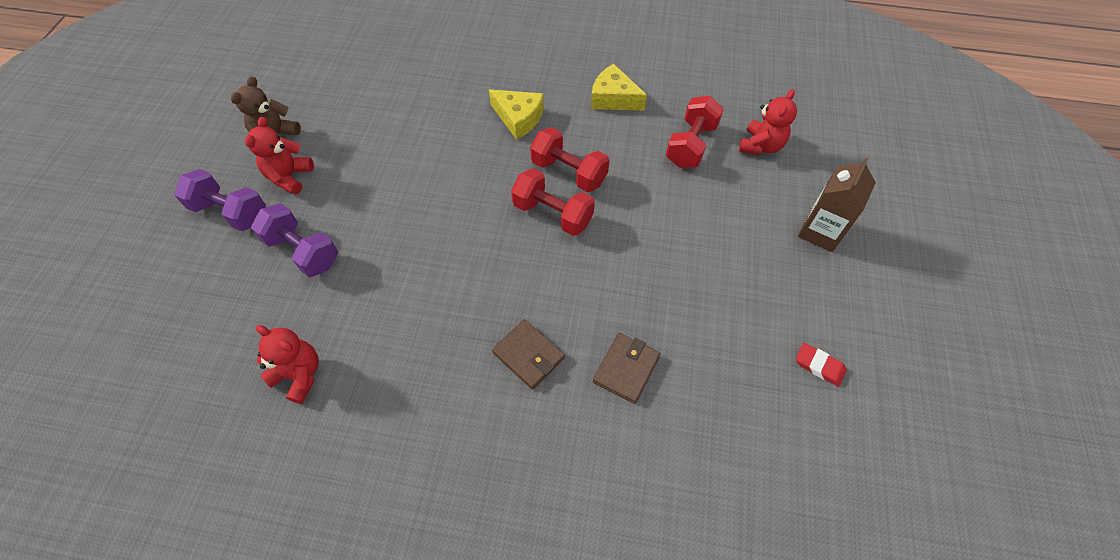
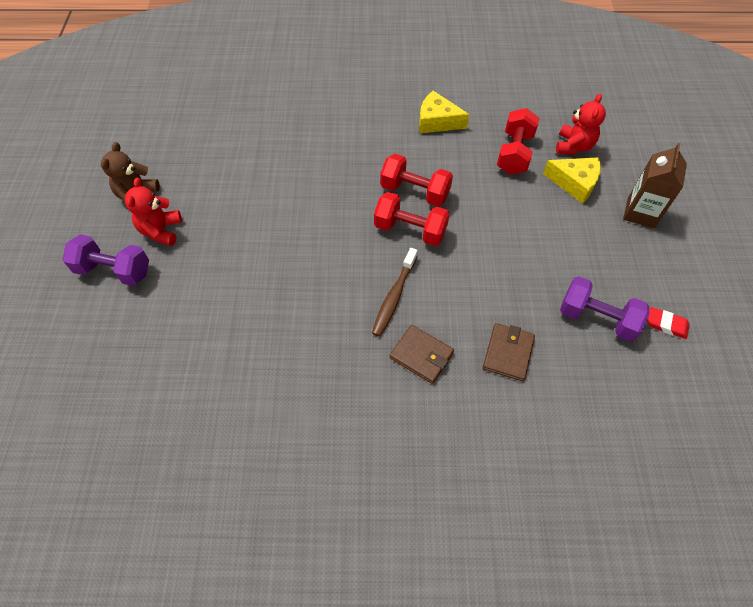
camera: 10 degrees left, 0 degrees up
purple dumbbell [251,203,338,277] -> purple dumbbell moved to [560,276,649,341]
red teddy bear [256,325,319,404] -> none
yellow cheese [489,89,544,140] -> yellow cheese moved to [543,157,601,204]
none -> brown toothbrush [372,248,418,337]

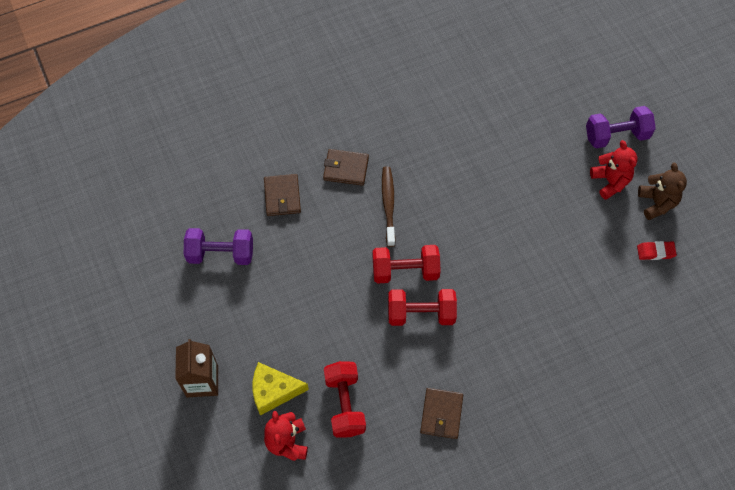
camera: 155 degrees right, 5 degrees up
yellow cheese [419,91,469,133] -> brown wallet [420,388,463,439]
red eraser [647,307,690,339] -> red eraser moved to [637,241,677,260]

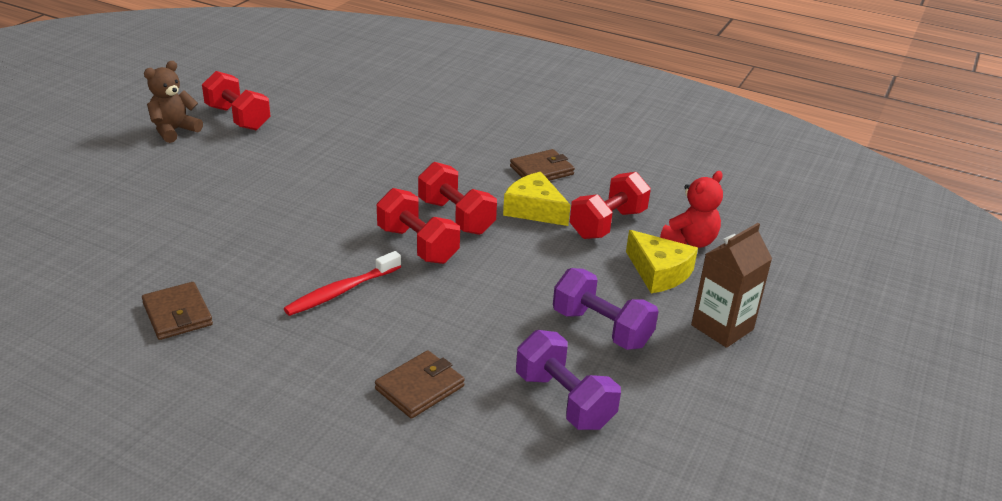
camera: 130 degrees left, 30 degrees down
brown wallet [323,149,369,186] -> brown wallet moved to [142,282,213,340]
brown toothbrush [382,166,396,247] -> red toothbrush [284,251,401,316]
purple dumbbell [586,106,656,148] -> purple dumbbell moved to [553,268,659,350]
red teddy bear [590,140,637,200] -> none
red eraser [637,241,677,260] -> red dumbbell [202,71,270,131]
none -> yellow cheese [503,172,570,226]

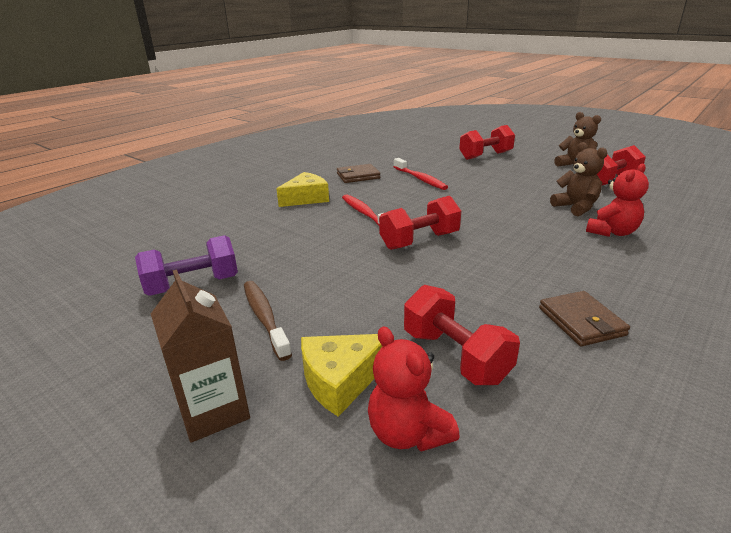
camera: 105 degrees right, 5 degrees down
brown wallet [375,350,465,419] -> none
red dumbbell [418,162,497,235] -> red dumbbell moved to [459,125,515,160]
yellow cheese [503,172,570,226] -> yellow cheese moved to [277,172,329,207]
purple dumbbell [553,268,659,350] -> brown toothbrush [244,281,292,361]
none -> red toothbrush [394,158,448,190]
none -> brown teddy bear [550,142,607,216]
none -> red teddy bear [586,163,649,237]

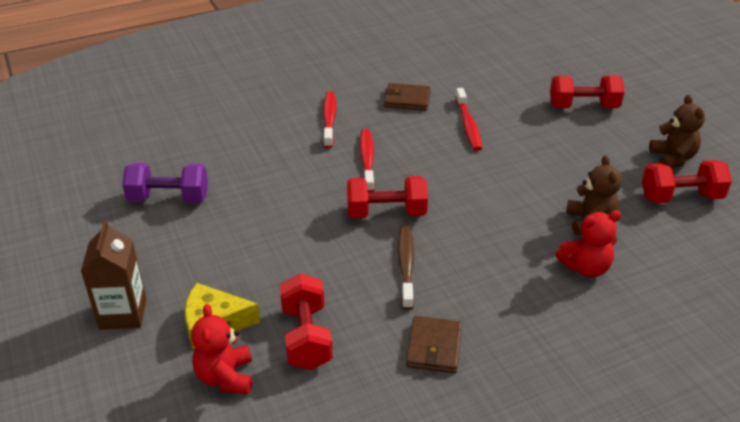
camera: 25 degrees right, 10 degrees up
brown toothbrush [244,281,292,361] -> brown toothbrush moved to [398,225,414,310]
yellow cheese [277,172,329,207] -> red toothbrush [323,91,336,148]

